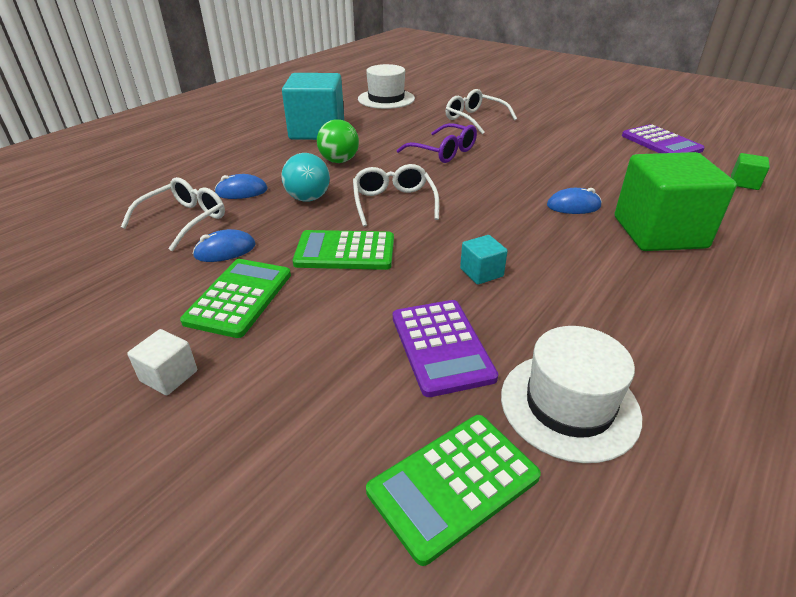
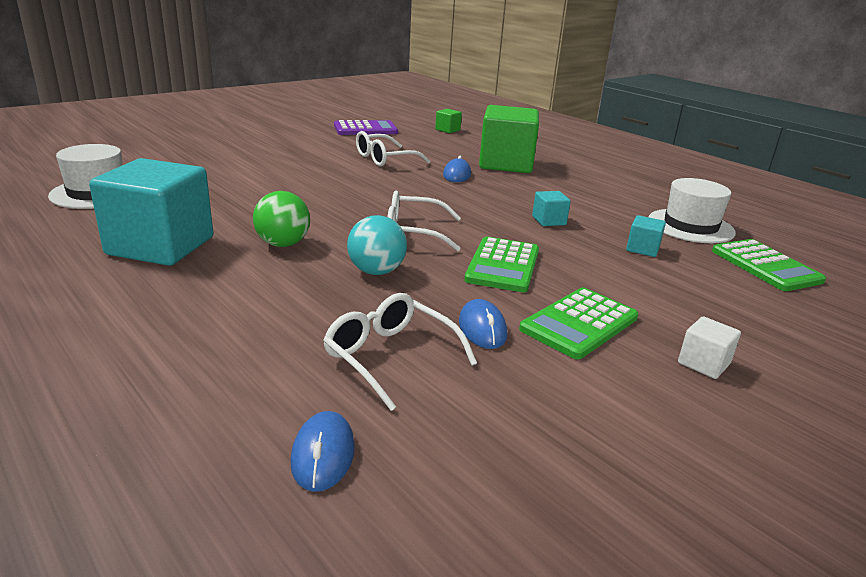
camera: 80 degrees left, 10 degrees down
green calculator [180,259,291,338] -> green calculator turned 75 degrees counterclockwise [519,288,638,359]
blue mouse [214,174,268,199] -> blue mouse moved to [291,411,355,492]
purple calculator [393,300,498,397] -> turquoise cube [626,215,666,257]
purple glasses [397,123,477,163] -> none
white glasses [446,89,517,134] -> white glasses moved to [356,131,430,167]

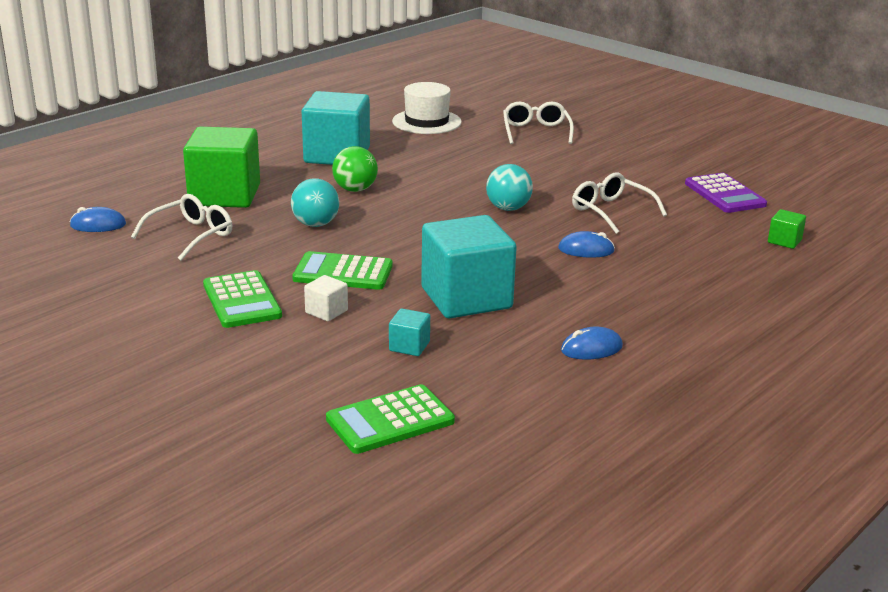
camera: 85 degrees right, 0 degrees up
white glasses [387,191,461,251] -> white glasses moved to [503,101,574,144]
blue mouse [459,299,507,349] -> blue mouse moved to [561,327,623,360]
green cube [479,105,539,173] -> green cube moved to [183,127,260,208]
green calculator [519,288,638,359] -> green calculator turned 150 degrees counterclockwise [203,270,282,328]
turquoise cube [532,191,571,226] -> turquoise cube [421,215,517,319], size x2.38
white hat [649,178,736,243] -> none
white cube [678,316,741,379] -> white cube moved to [304,275,348,321]
none -> turquoise ball [486,164,533,211]

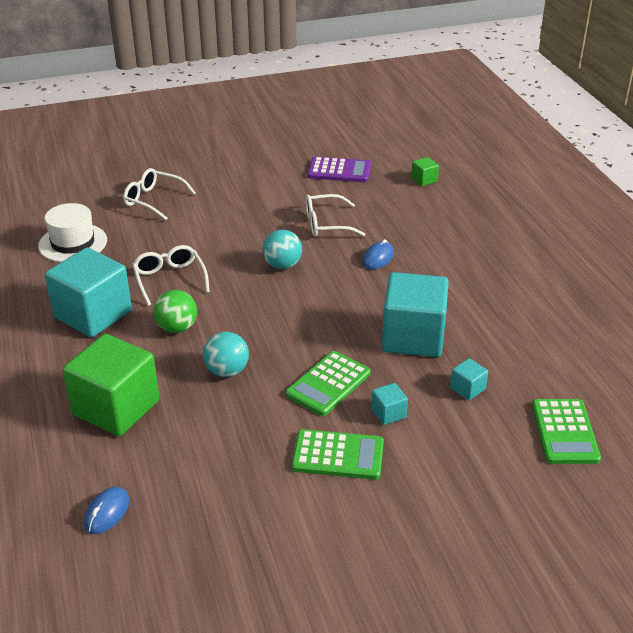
camera: 60 degrees left, 10 degrees up
white glasses [131,194,232,261] -> white glasses moved to [132,245,210,306]
white cube [304,275,348,321] -> turquoise cube [371,383,408,425]
blue mouse [561,327,623,360] -> none

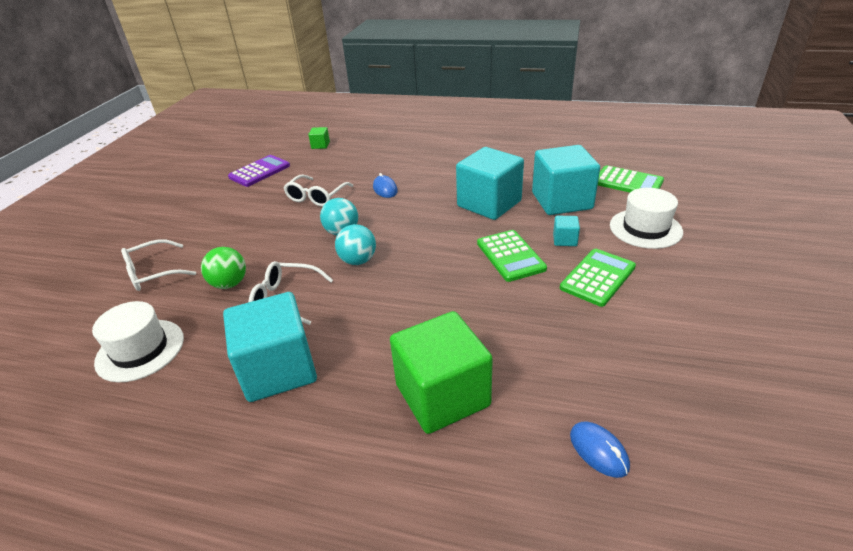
camera: 55 degrees left, 0 degrees up
green ball [153,290,197,333] -> green ball moved to [201,247,246,289]
turquoise ball [203,332,249,377] -> turquoise ball moved to [335,224,376,265]
turquoise cube [450,358,488,400] -> turquoise cube [532,145,600,215], size x2.38
none -> white hat [610,188,683,249]

